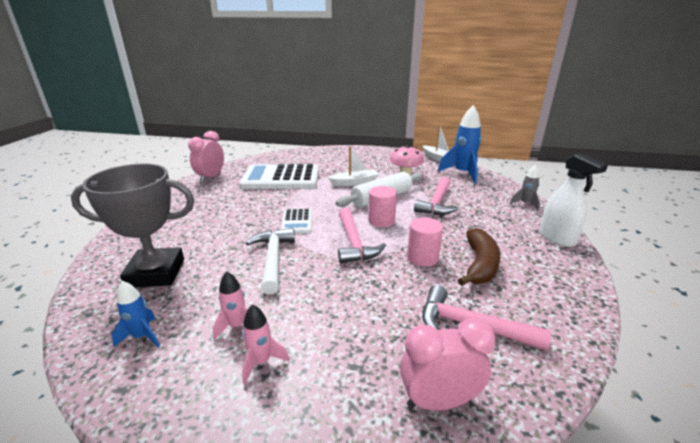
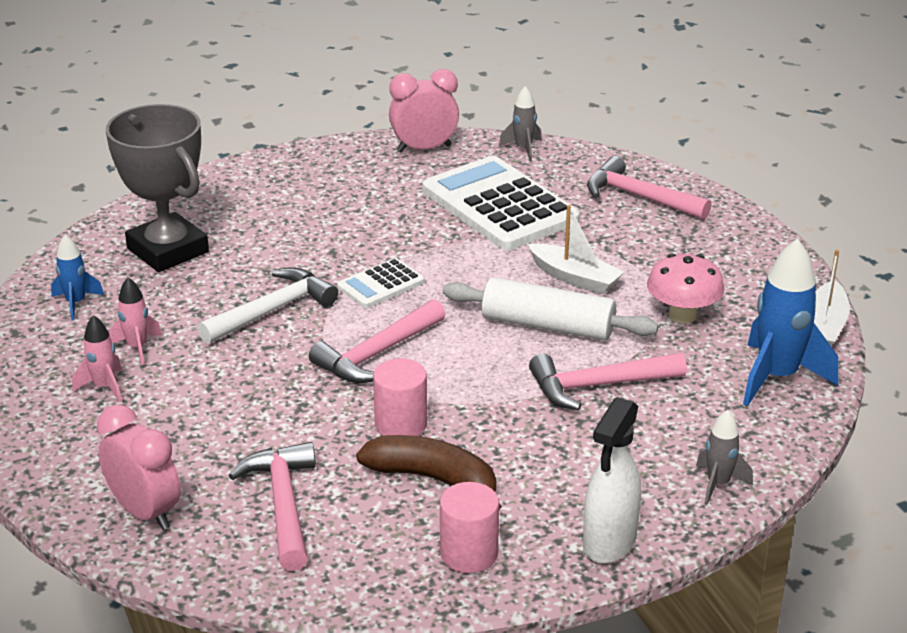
camera: 55 degrees right, 5 degrees up
pink cylinder [368,186,397,227] -> pink cylinder moved to [440,482,499,573]
brown banana [458,228,501,286] -> brown banana turned 135 degrees counterclockwise [356,435,502,510]
none -> grey rocket [499,86,542,161]
none -> pink hammer [587,156,711,220]

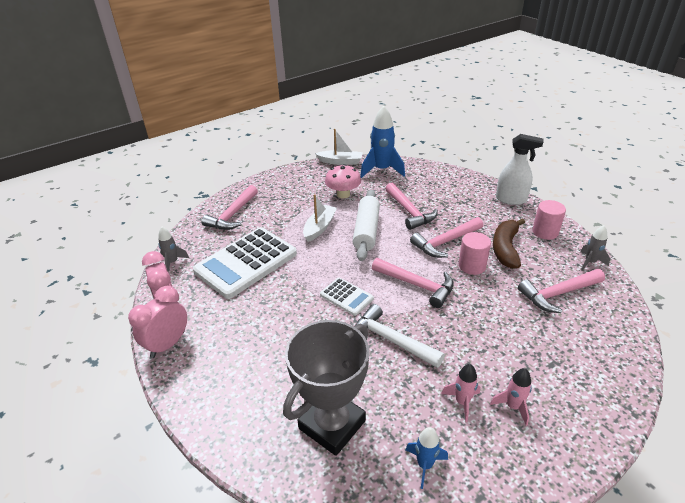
camera: 100 degrees left, 5 degrees up
pink clock [97,404,181,530] -> pink clock moved to [128,286,187,358]
grey rocket [696,410,753,505] -> grey rocket moved to [580,225,610,271]
none -> pink hammer [410,217,483,258]

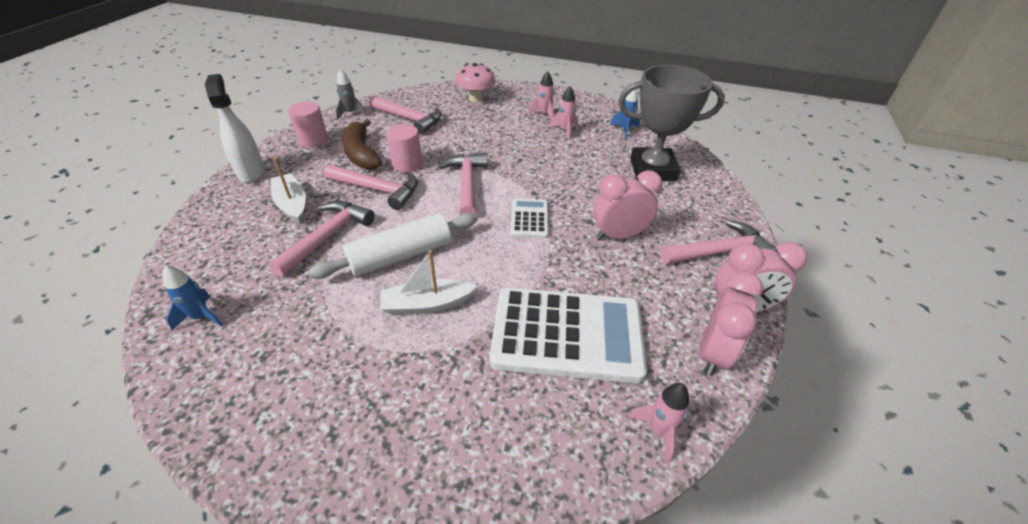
camera: 130 degrees left, 5 degrees up
grey rocket [158,227,189,272] -> pink rocket [628,383,689,462]
pink hammer [201,185,258,230] -> pink hammer moved to [660,220,778,264]
white boat [315,129,363,165] -> white boat moved to [271,158,306,224]
pink mushroom [325,164,361,198] -> pink mushroom moved to [455,63,496,102]
white hammer [356,304,445,368] -> none
blue rocket [360,106,405,178] -> blue rocket [162,265,223,331], size x0.53
brown banana [493,218,525,269] -> brown banana turned 90 degrees clockwise [342,119,382,170]
none -> pink clock [593,170,662,240]

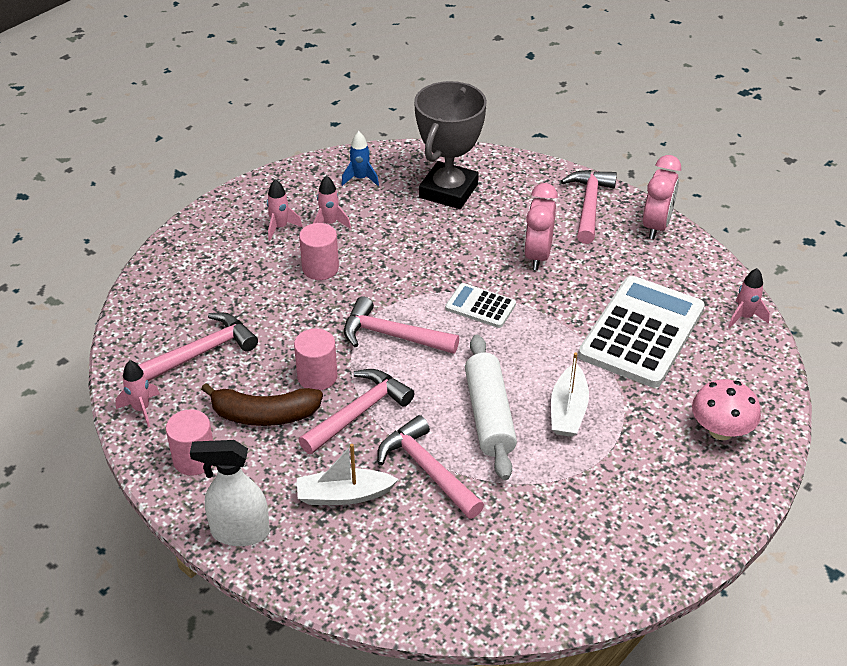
camera: 65 degrees left, 0 degrees up
blue rocket [162,265,223,331] -> none
grey rocket [335,69,366,120] -> pink rocket [115,360,160,427]
pink mushroom [455,63,496,102] -> pink mushroom moved to [692,379,761,440]
pink clock [700,271,763,376] -> none
none -> pink cylinder [299,223,339,280]

